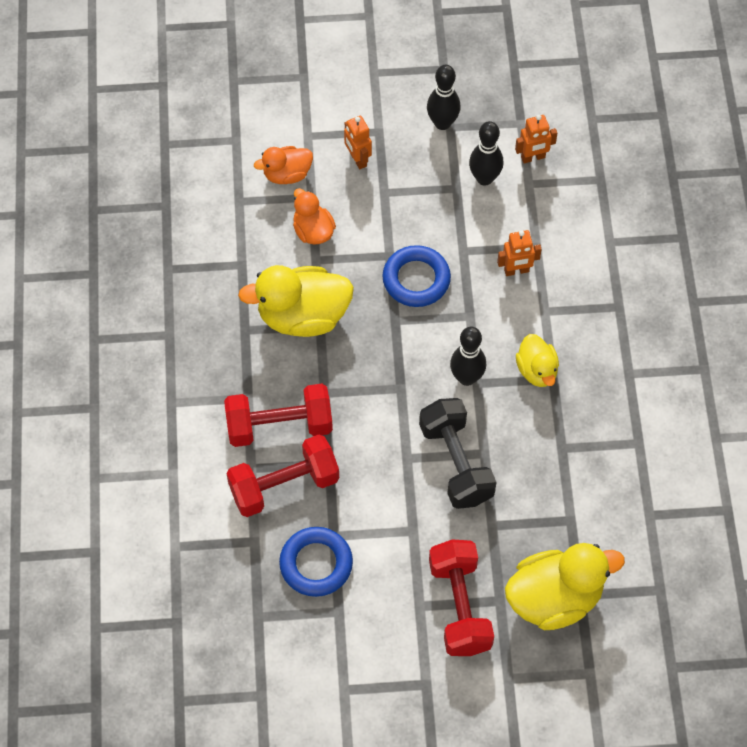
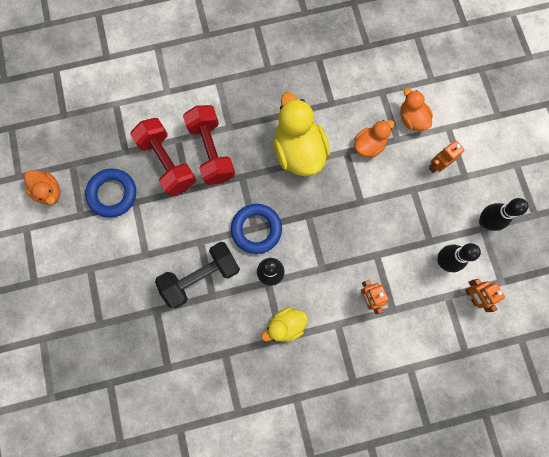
camera: 80 degrees right, 15 degrees up
blue ring [383,245,451,307] -> blue ring moved to [231,204,282,254]
red dumbbell [429,540,494,656] -> none
yellow duck [505,543,625,630] -> none
none -> orange duck [24,170,61,205]

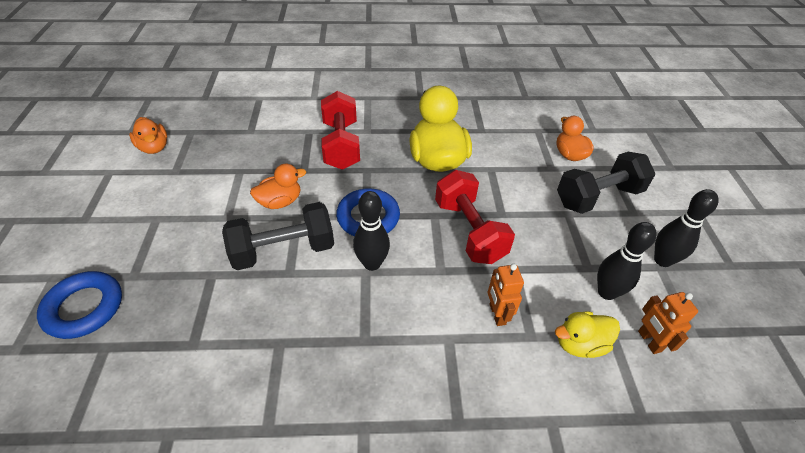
camera: 10 degrees right, 30 degrees down
blue ring [85,168,136,218] -> blue ring moved to [37,271,122,339]
red dumbbell [130,118,196,196] -> red dumbbell moved to [435,170,515,264]
yellow duck [261,307,308,342] -> yellow duck moved to [555,312,620,358]
orange duck [354,120,395,158] -> orange duck moved to [250,164,306,209]
orange robot [429,141,464,173] -> black dumbbell [557,152,655,214]

